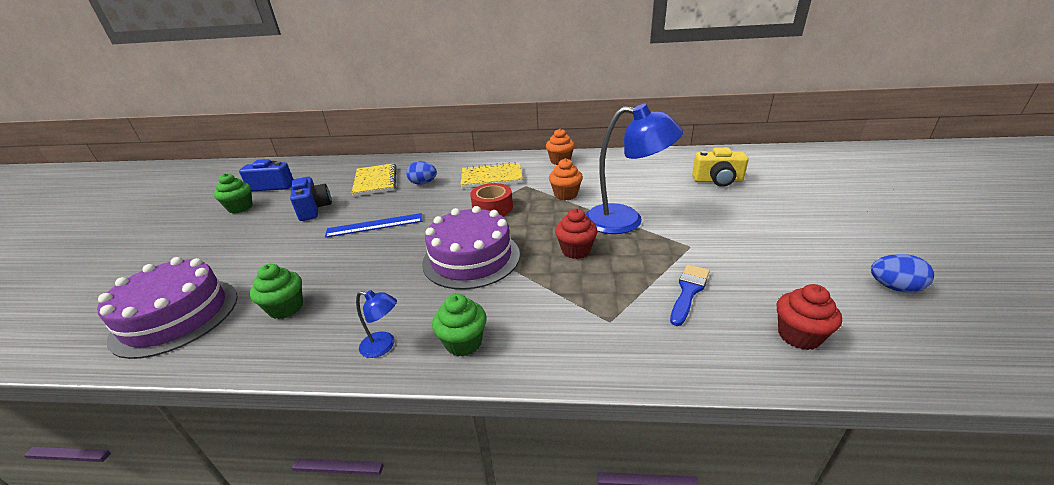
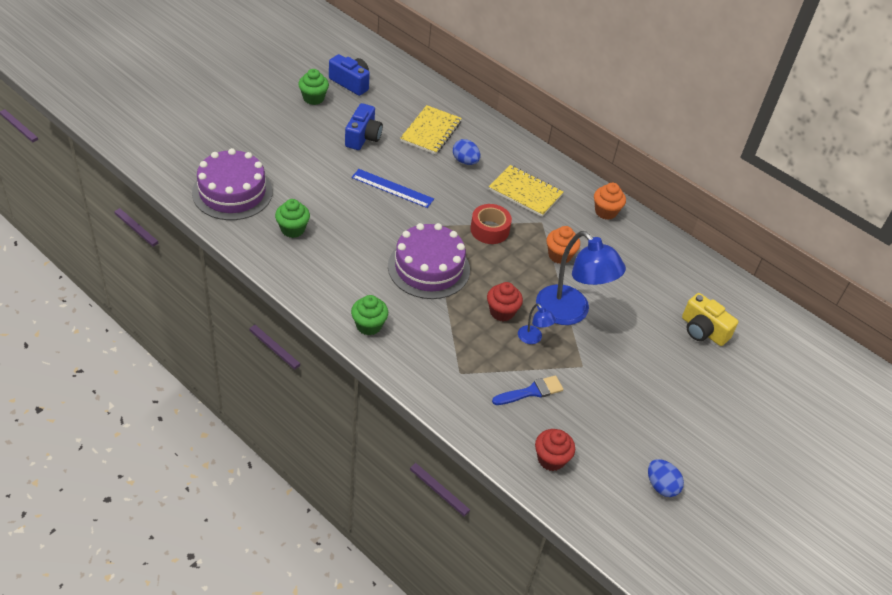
camera: 30 degrees right, 15 degrees up
blue lamp [356,290,397,358] -> blue lamp moved to [518,304,556,344]

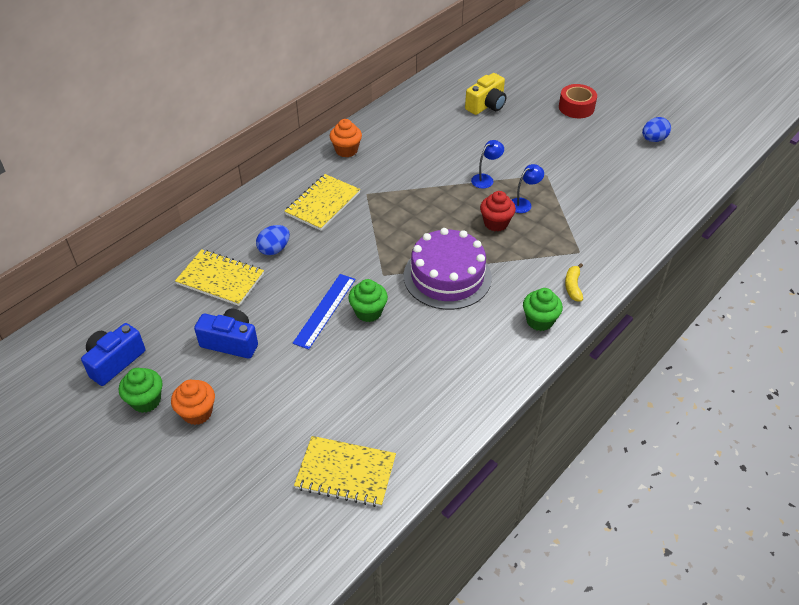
camera: 85 degrees left, 0 degrees up
purple cake [192,148,272,220] -> yellow notebook [294,436,396,507]
green cupcake [275,199,310,238] -> green cupcake moved to [348,279,388,322]
red tape [470,204,512,244] -> red tape moved to [559,84,597,118]
blue brush [492,375,563,405] -> none
red cupcake [535,429,575,471] -> none
blue lamp [536,231,626,325] -> blue lamp [471,140,504,188], size x0.44
orange cupcake [547,226,580,264] -> orange cupcake moved to [171,380,215,425]
none -> yellow banana [565,263,583,301]

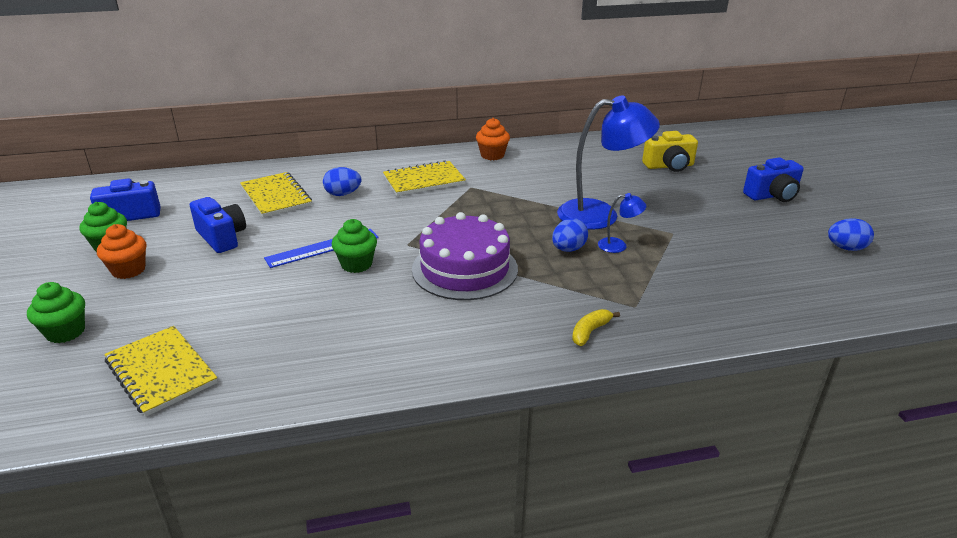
camera: 35 degrees right, 15 degrees down
blue lamp [471,140,504,188] -> blue lamp [557,96,660,230], size x2.25
red cupcake [480,191,516,232] -> blue egg [552,218,588,252]
green cupcake [523,288,563,331] -> green cupcake moved to [27,282,85,343]
red tape [559,84,597,118] -> blue camera [743,158,804,202]

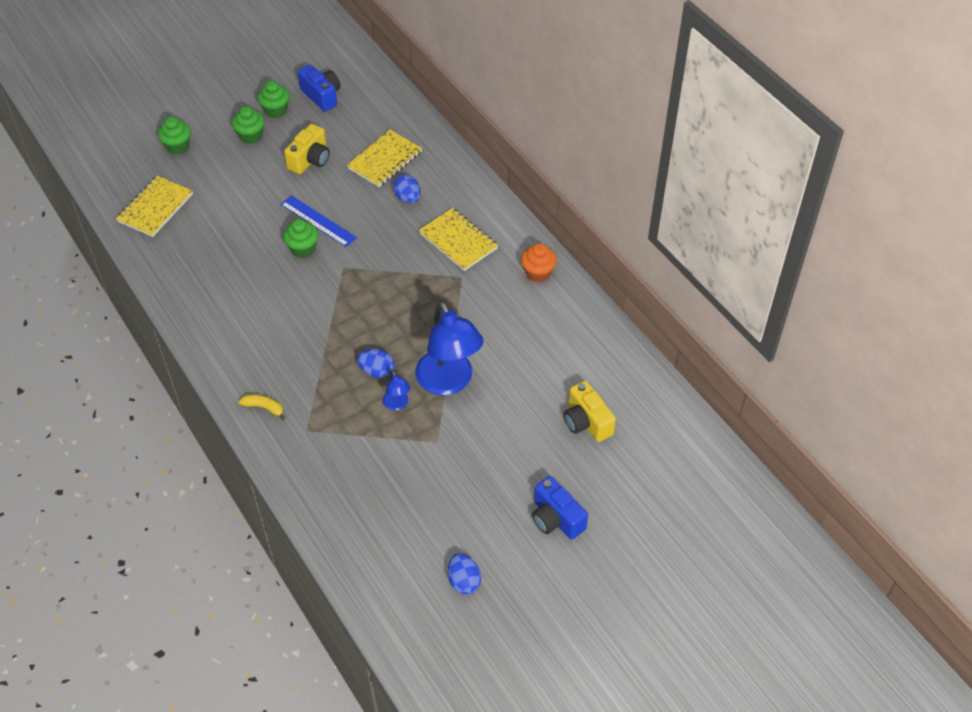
camera: 70 degrees right, 20 degrees up
orange cupcake [97,224,146,279] -> green cupcake [232,106,265,144]
blue camera [190,197,246,253] -> yellow camera [284,124,330,174]
purple cake [412,212,518,300] -> none

